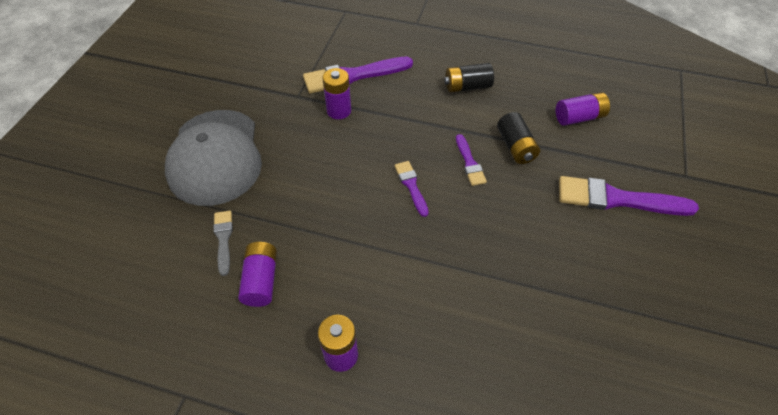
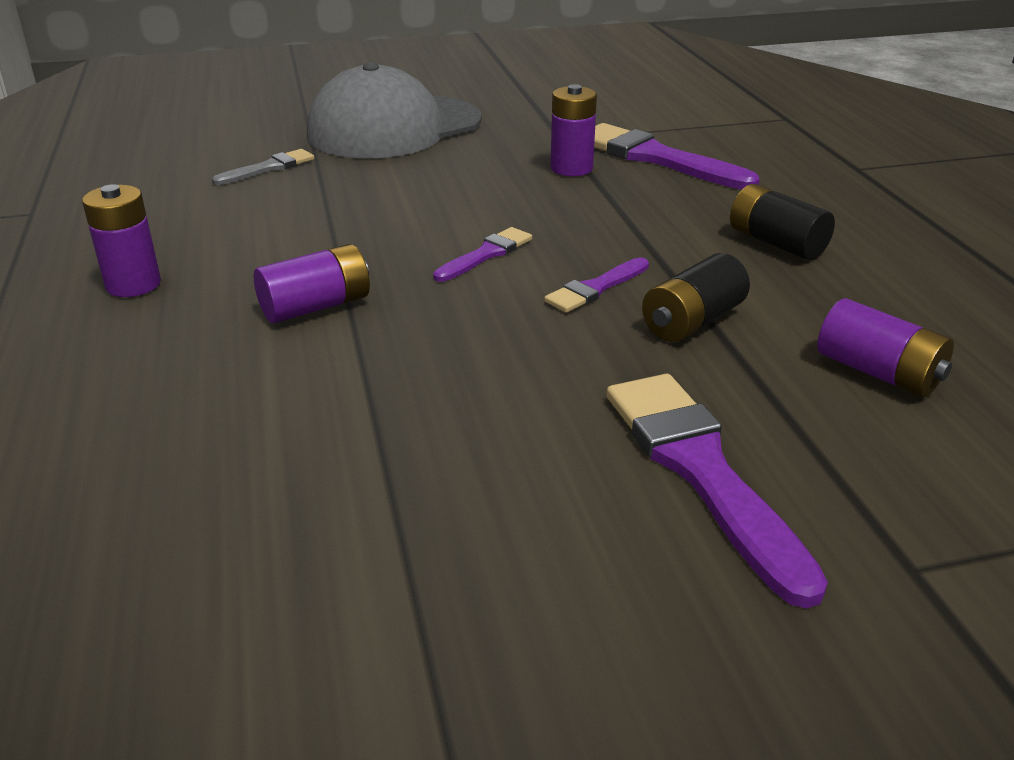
camera: 60 degrees right, 20 degrees down
purple battery [238,242,277,307] -> purple battery moved to [254,244,370,323]

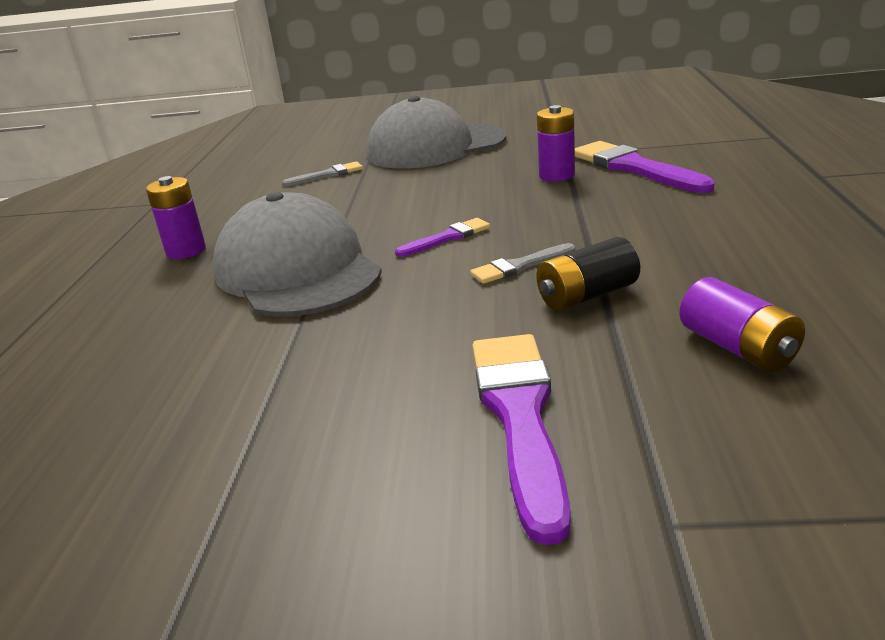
camera: 20 degrees right, 5 degrees down
purple battery [254,244,370,323] -> grey cap [213,192,382,316]
purple brush [544,257,649,313] -> grey brush [470,243,575,284]
black battery [730,184,835,260] -> none

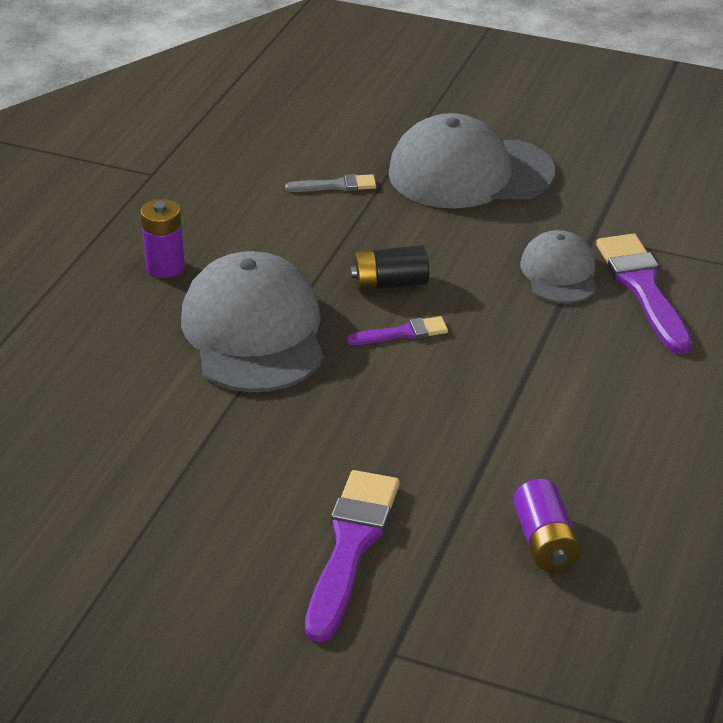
camera: 15 degrees right, 10 degrees up
grey brush [470,243,575,284] -> none
black battery [536,237,640,311] -> black battery moved to [350,245,429,291]
purple battery [537,105,575,182] -> grey cap [521,230,597,304]

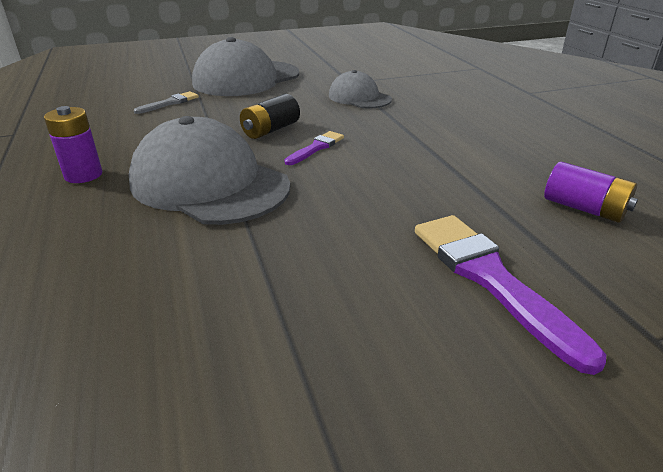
camera: 40 degrees left, 5 degrees down
purple brush [596,234,692,354] -> none

